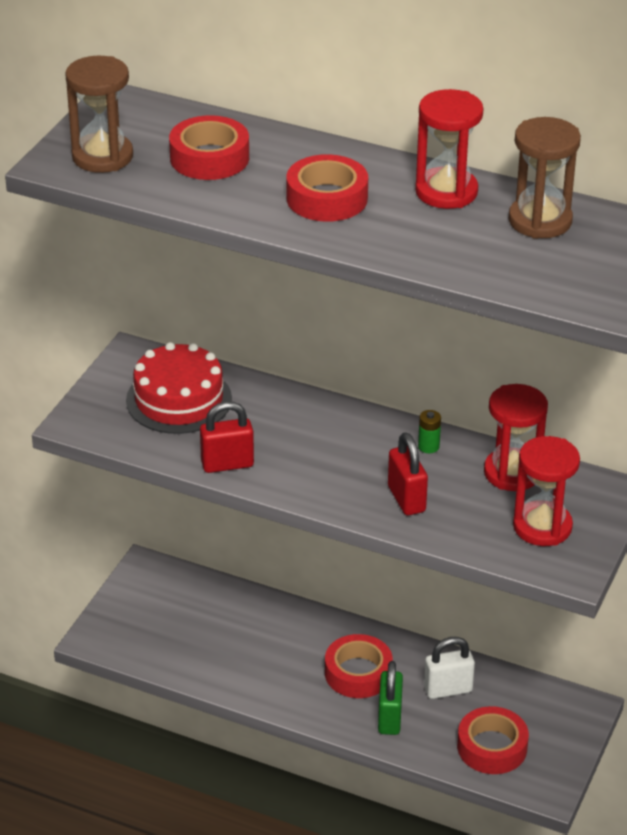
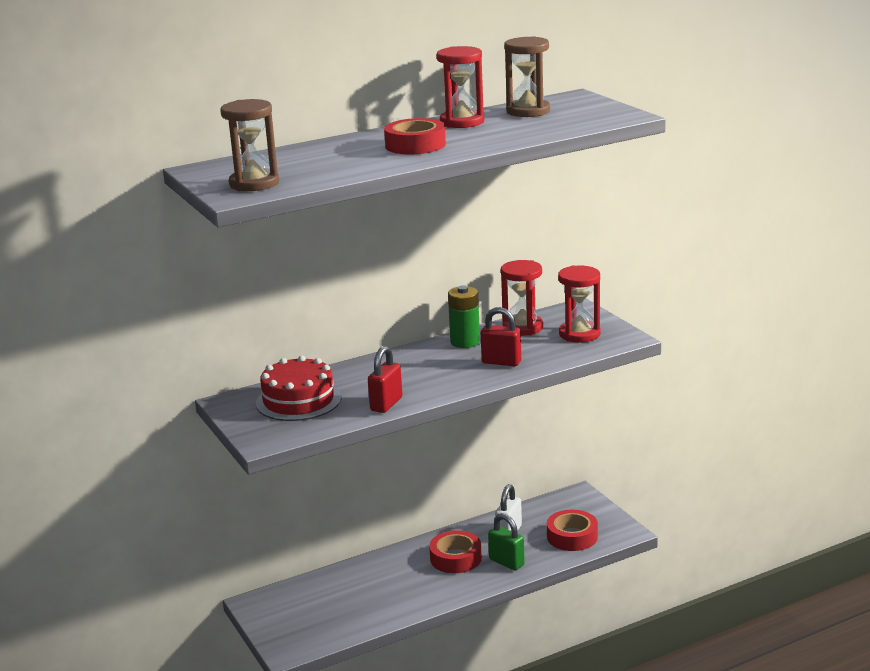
camera: 50 degrees left, 15 degrees down
red tape [169,115,249,180] -> none
green battery [418,410,441,453] -> green battery [448,285,480,348], size x1.90

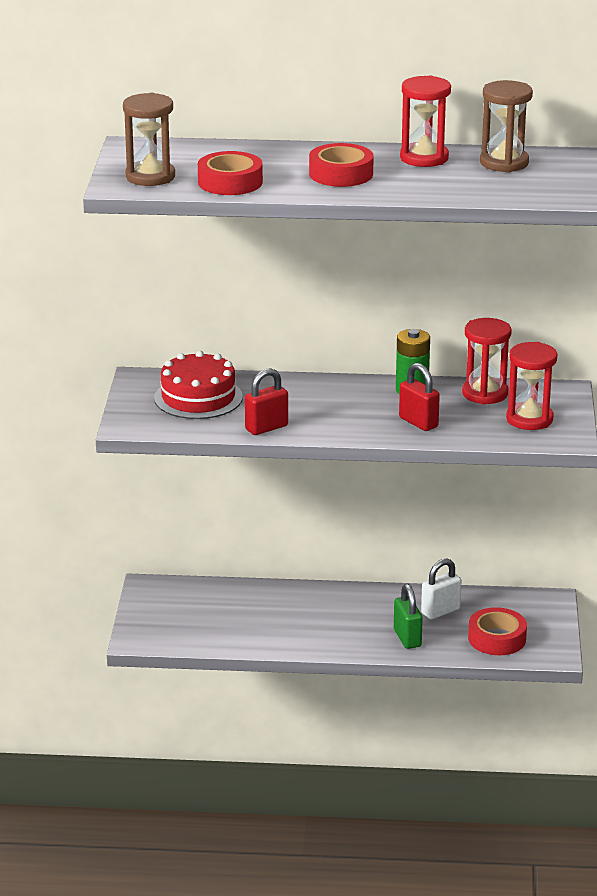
camera: 30 degrees right, 5 degrees up
red tape [429,531,482,573] -> red tape moved to [198,151,263,195]

